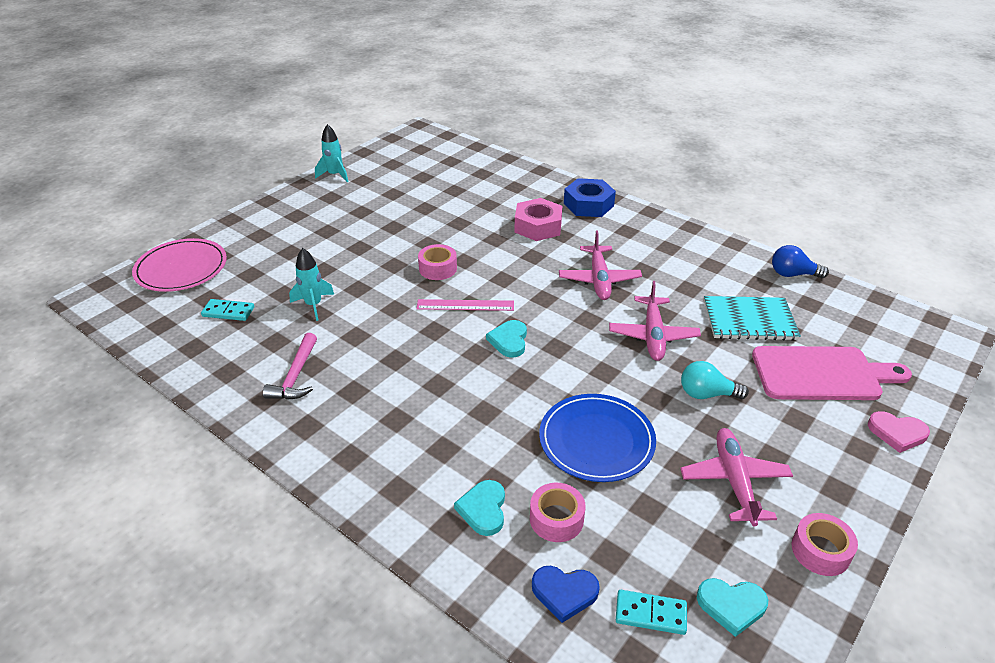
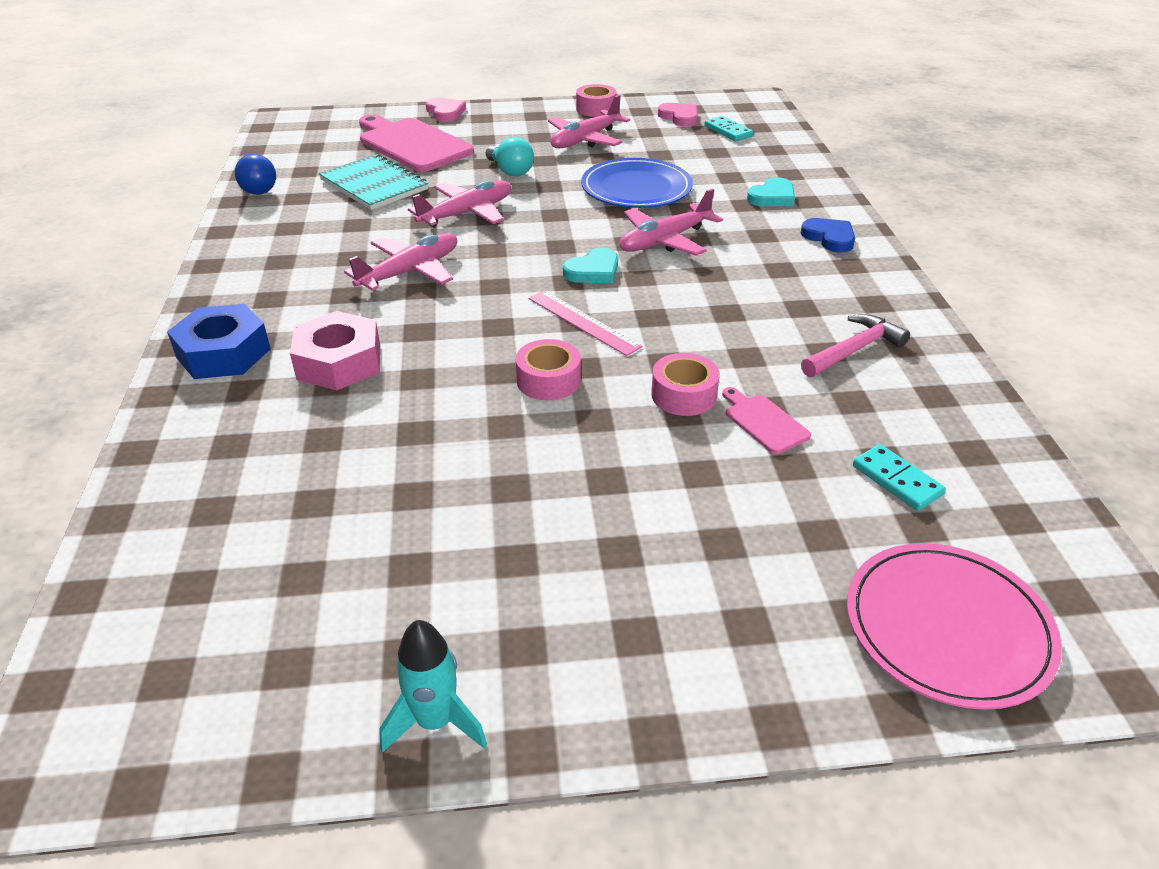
camera: 135 degrees left, 0 degrees up
turquoise rocket [289,248,334,321] -> pink cutting board [722,387,811,454]
pink tape [530,483,586,542] -> pink tape moved to [651,353,720,416]
blue heart [532,566,600,623] -> blue heart moved to [801,218,855,253]
turquoise heart [697,578,768,637] -> pink heart [658,103,698,127]
none -> pink plane [619,189,723,256]

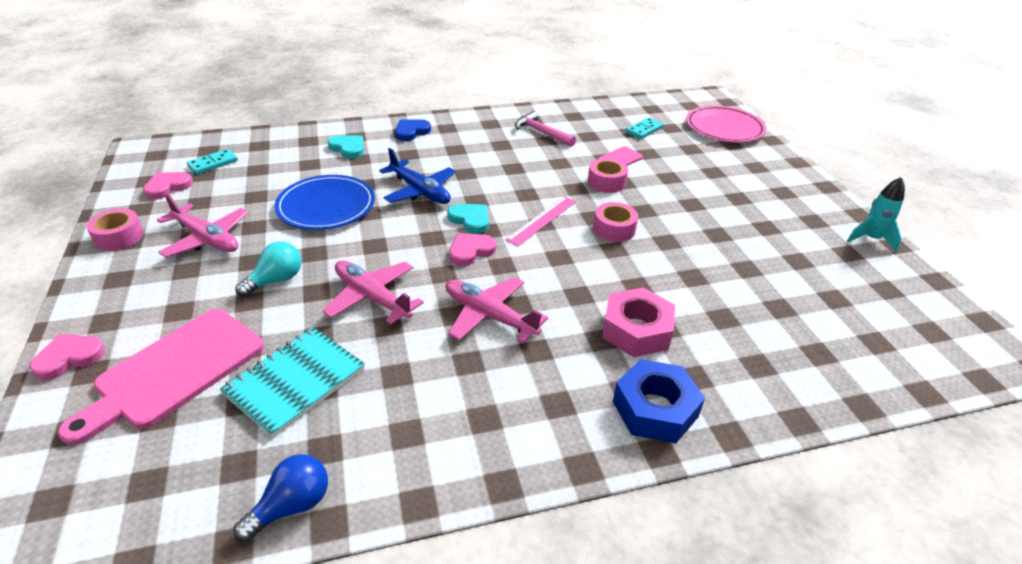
camera: 100 degrees left, 0 degrees up
pink plane [619,189,723,256] -> blue plane [379,148,456,204]
none -> pink heart [449,233,496,266]

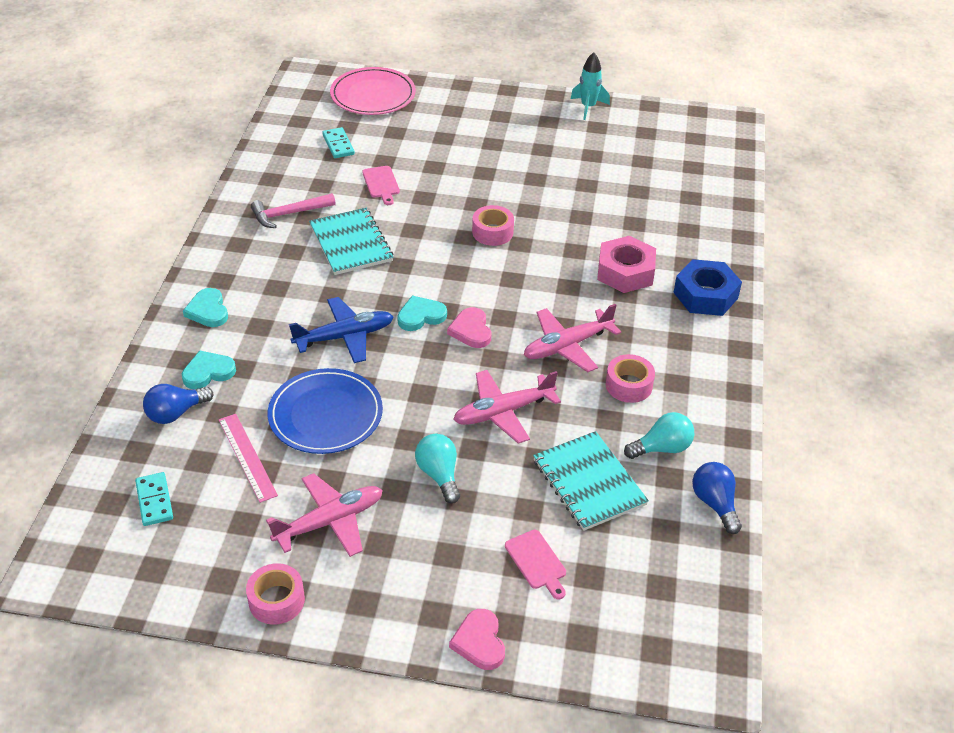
camera: 65 degrees left, 5 degrees up
pink cutting board [58,309,264,445] -> pink cutting board [505,530,566,600], size x0.46
pink heart [143,172,193,199] -> none
blue heart [395,119,431,141] -> turquoise heart [183,288,228,327]
pink ruler [505,196,576,246] -> pink ruler moved to [219,414,278,503]
pink tape [588,158,628,193] -> pink tape moved to [606,354,655,403]
none -> blue light bulb [143,384,213,424]
none -> turquoise notebook [309,208,393,275]
none -> turquoise light bulb [624,412,694,459]

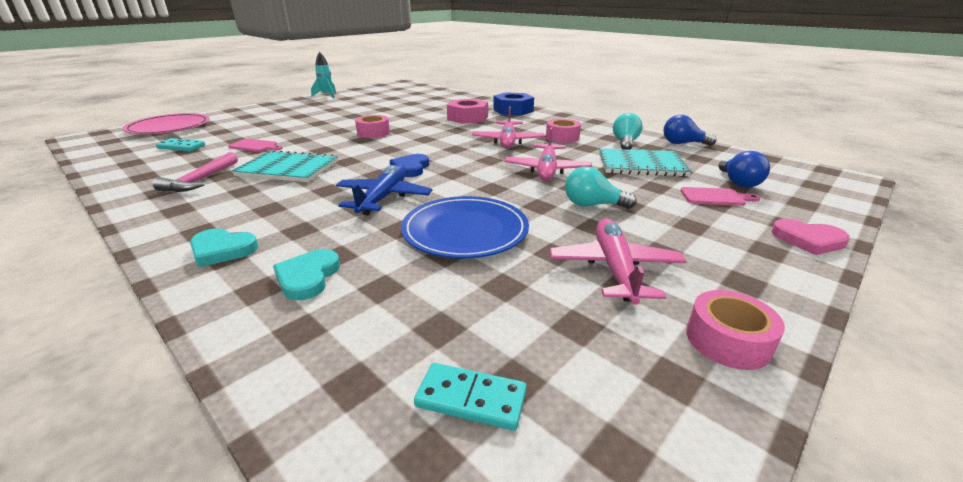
camera: 55 degrees left, 15 degrees down
blue light bulb [143,384,213,424] -> blue light bulb moved to [719,151,770,188]
pink ruler [219,414,278,503] -> none
turquoise heart [397,295,447,331] -> blue heart [390,154,429,177]
pink heart [447,307,491,348] -> none

